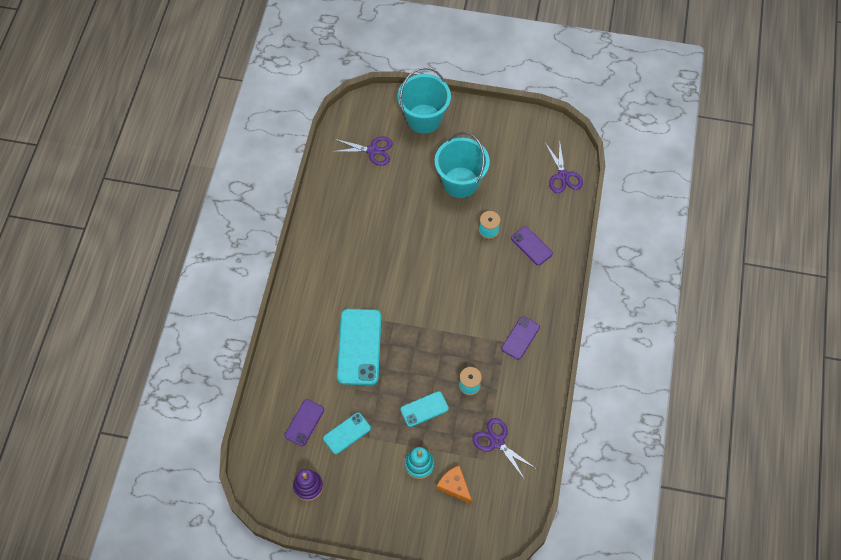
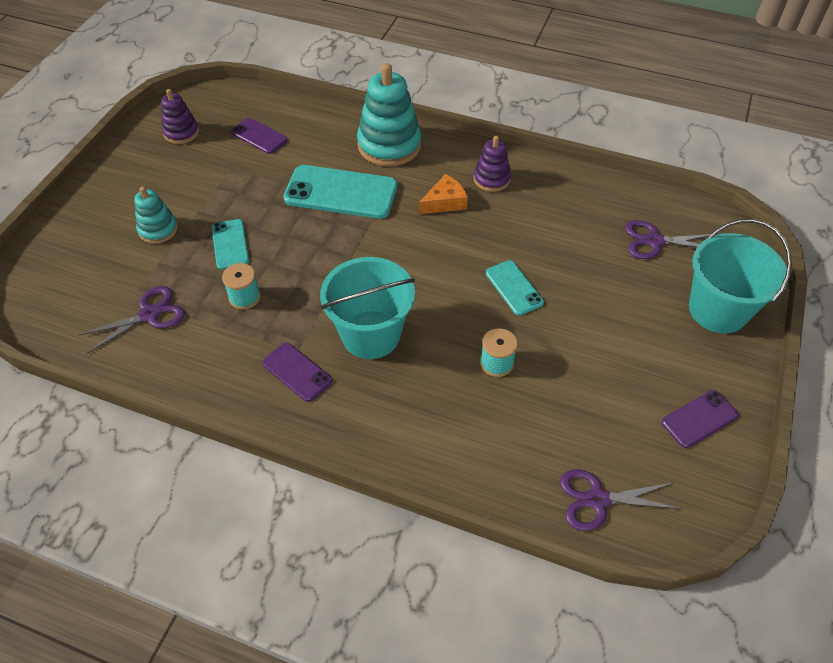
camera: 100 degrees right, 10 degrees down
turquoise phone [323,412,371,454] -> turquoise phone moved to [486,260,544,316]
purple scissors [331,137,393,166] -> purple scissors turned 75 degrees clockwise [625,220,717,259]
turquoise bucket [435,132,490,198] -> turquoise bucket moved to [320,257,415,359]
orange cheese [437,465,472,504] -> orange cheese moved to [419,174,468,214]
purple phone [511,226,553,266] -> purple phone moved to [662,390,738,448]
none -> turquoise stacking toy [357,63,421,167]
none -> purple stacking toy [474,136,511,192]

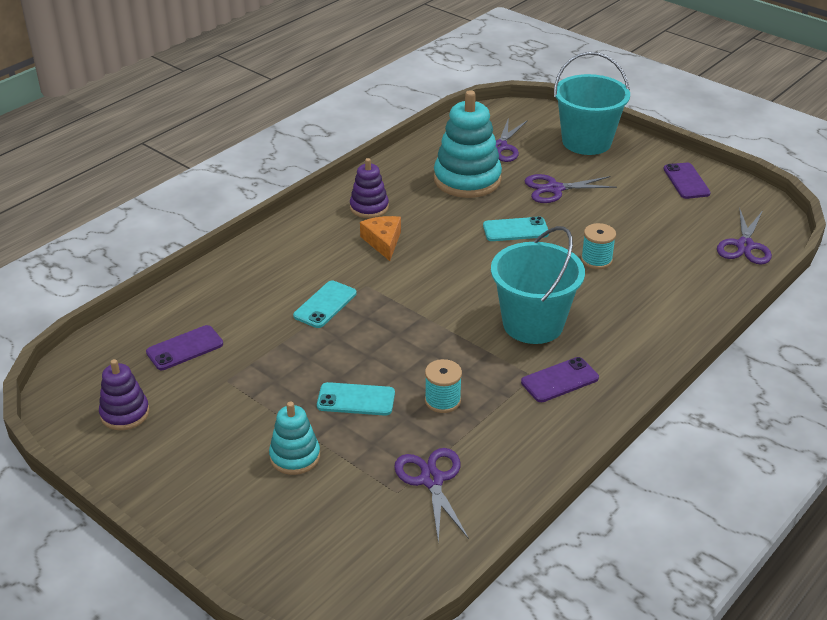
camera: 70 degrees left, 15 degrees down
turquoise phone [283,165,398,219] -> turquoise phone [293,280,357,328], size x0.55
turquoise stacking toy [357,63,421,167] -> turquoise stacking toy moved to [434,90,502,198]
none -> purple scissors [525,174,617,203]

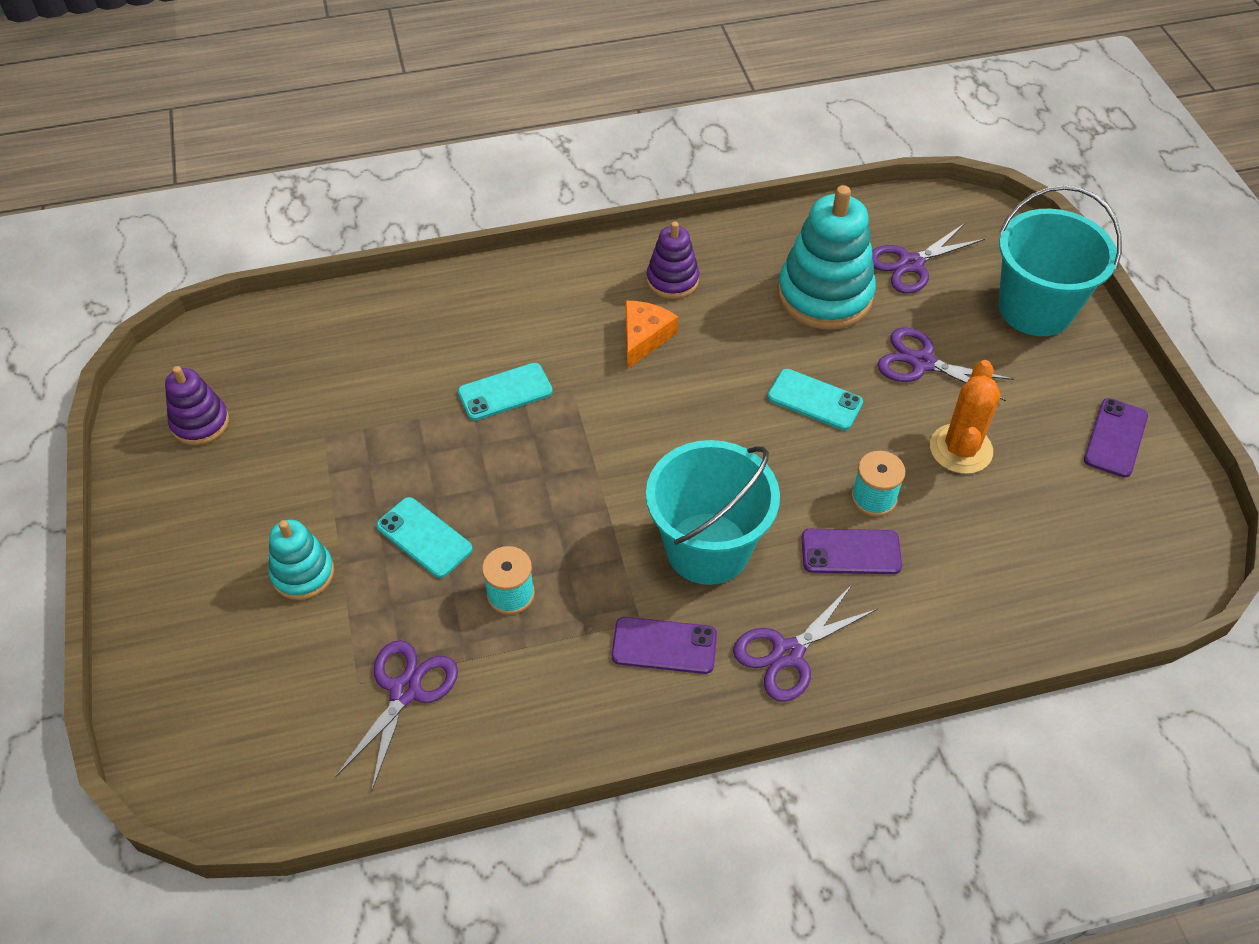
camera: 35 degrees right, 15 degrees up
purple phone [146,325,223,370] -> purple phone moved to [801,529,902,574]
purple scissors [717,208,772,265] -> purple scissors moved to [733,585,878,701]
none -> orange cactus [930,360,1000,474]

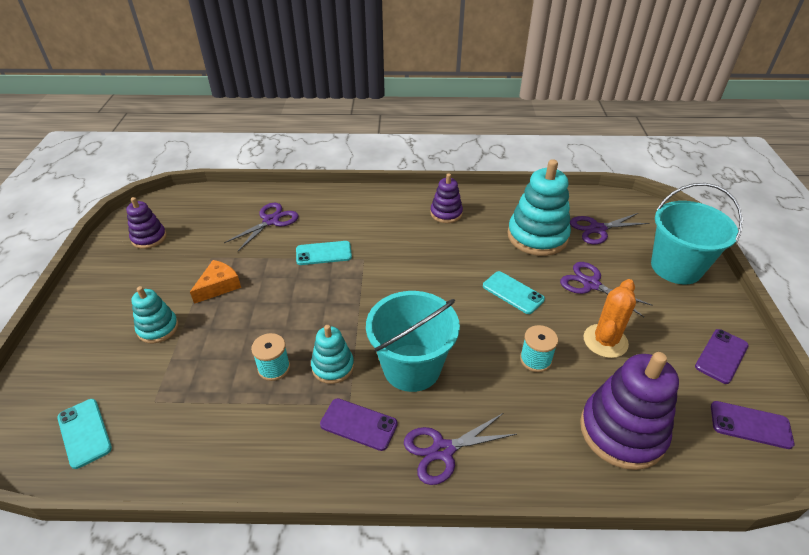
camera: 15 degrees right, 10 degrees down
purple scissors [335,640,458,792] -> purple scissors moved to [224,203,299,251]
turquoise phone [376,497,473,578] -> turquoise phone moved to [57,399,112,469]
orange cheese [626,301,678,369] -> orange cheese moved to [190,260,241,304]
purple phone [801,529,902,574] -> purple phone moved to [711,401,794,449]
none -> turquoise stacking toy [311,325,354,384]
none -> purple stacking toy [580,352,679,470]

